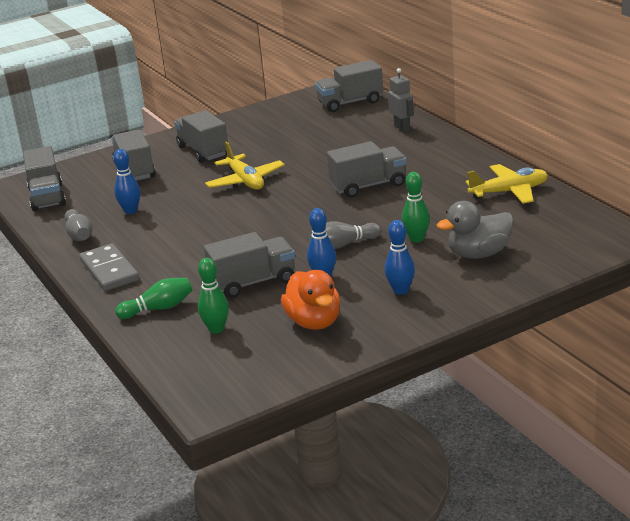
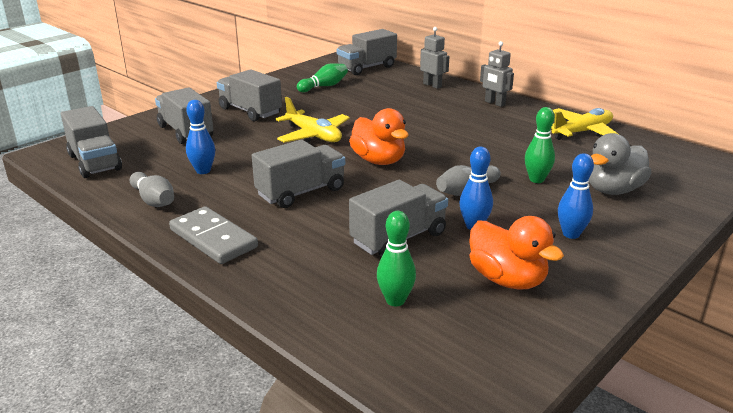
camera: 20 degrees left, 0 degrees up
green bowling pin [115,278,193,319] -> green bowling pin moved to [297,63,348,93]
grey truck [327,141,407,198] -> grey truck moved to [252,140,345,208]
none -> orange duck [349,108,409,165]
none -> grey robot [480,41,514,107]

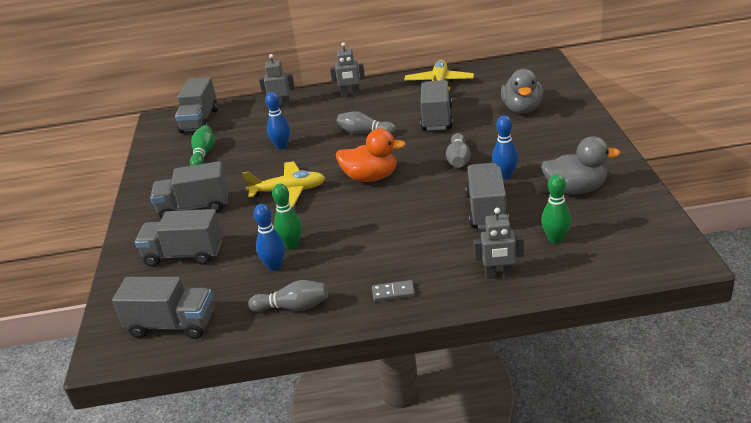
camera: 45 degrees left, 5 degrees up
grey domino [169,206,258,264] -> grey domino [372,280,415,302], size x0.51
grey truck [252,140,345,208] -> grey truck moved to [420,80,453,131]
orange duck [469,216,564,290] -> grey duck [541,136,620,195]
green bowling pin [525,107,555,183] -> green bowling pin moved to [272,184,302,249]
blue bowling pin [558,153,594,239] -> blue bowling pin moved to [265,92,290,149]
none -> grey bowling pin [337,111,396,134]
none -> grey robot [473,208,524,279]

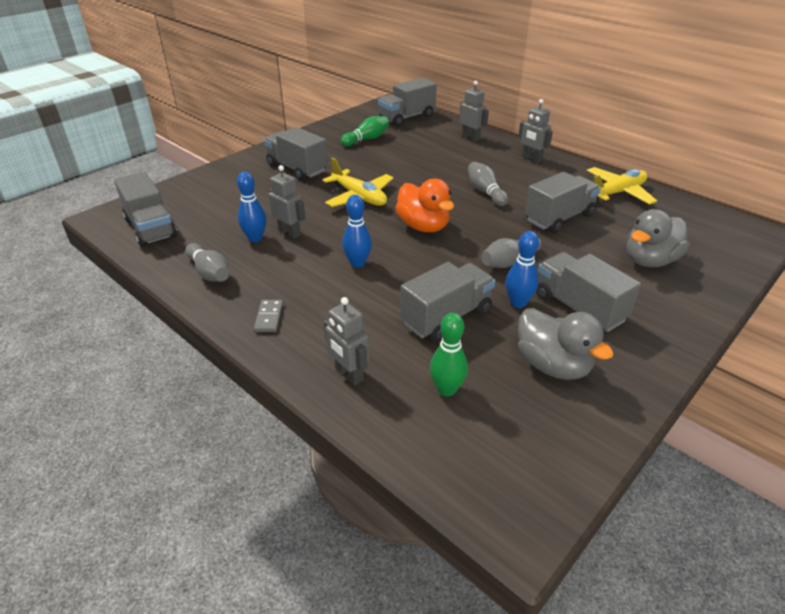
camera: 45 degrees right, 5 degrees up
grey truck [135,209,222,267] -> grey truck moved to [536,252,641,332]
blue bowling pin [265,92,290,149] -> blue bowling pin moved to [342,195,372,268]
green bowling pin [272,184,302,249] -> grey robot [269,165,305,239]
grey domino [372,280,415,302] -> grey domino turned 45 degrees clockwise [254,300,283,332]

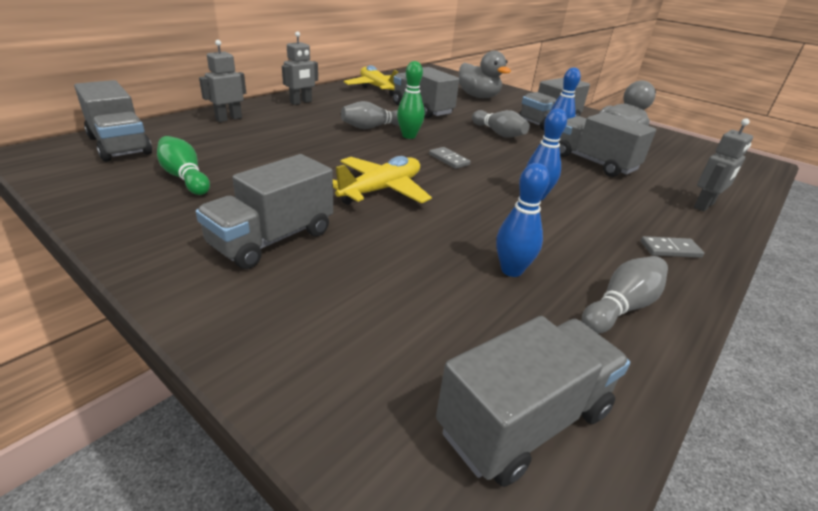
camera: 95 degrees left, 5 degrees down
grey robot [269,165,305,239] -> none
orange duck [395,179,454,232] -> grey domino [429,147,470,169]
green bowling pin [430,313,468,397] -> green bowling pin moved to [397,61,425,139]

